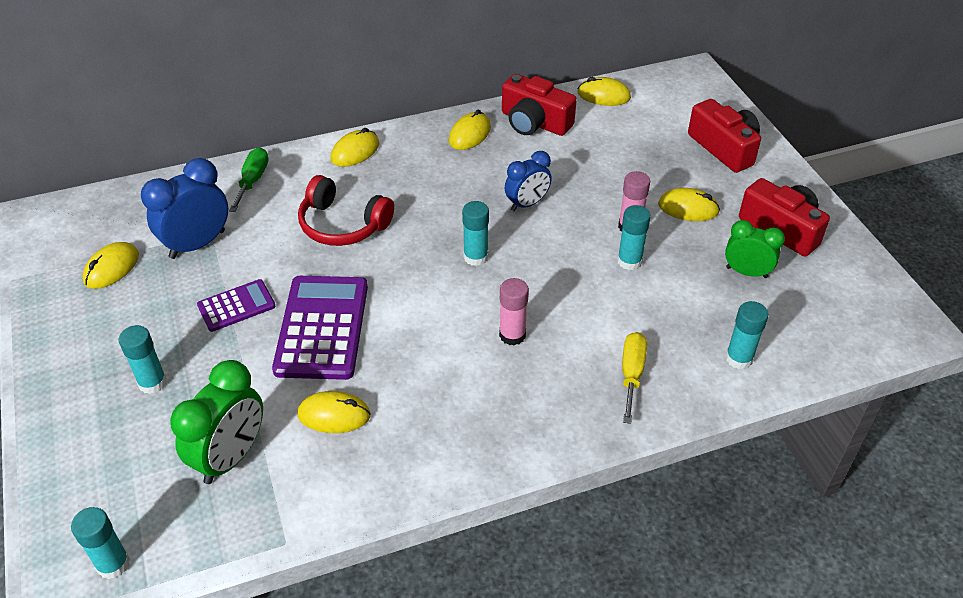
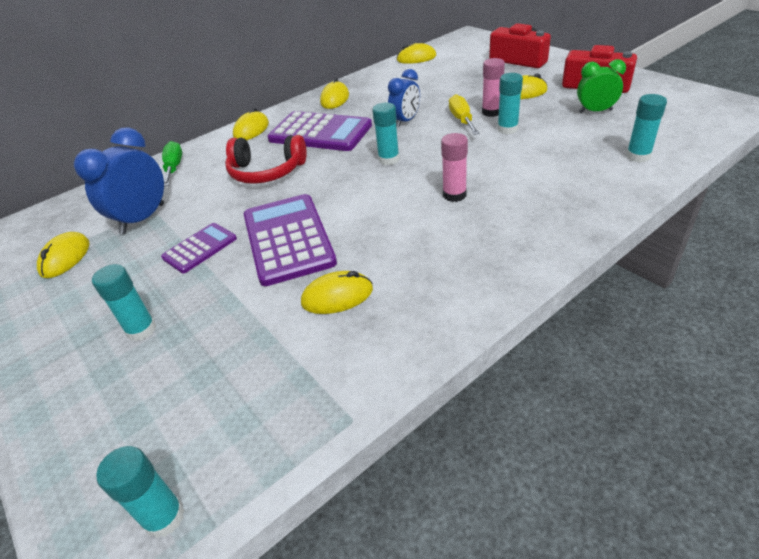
camera: 15 degrees left, 5 degrees down
green clock [170,360,263,484] -> none
red camera [502,74,577,136] -> none
yellow screwdriver [622,332,647,424] -> yellow screwdriver moved to [449,94,479,135]
none -> purple calculator [268,111,372,151]

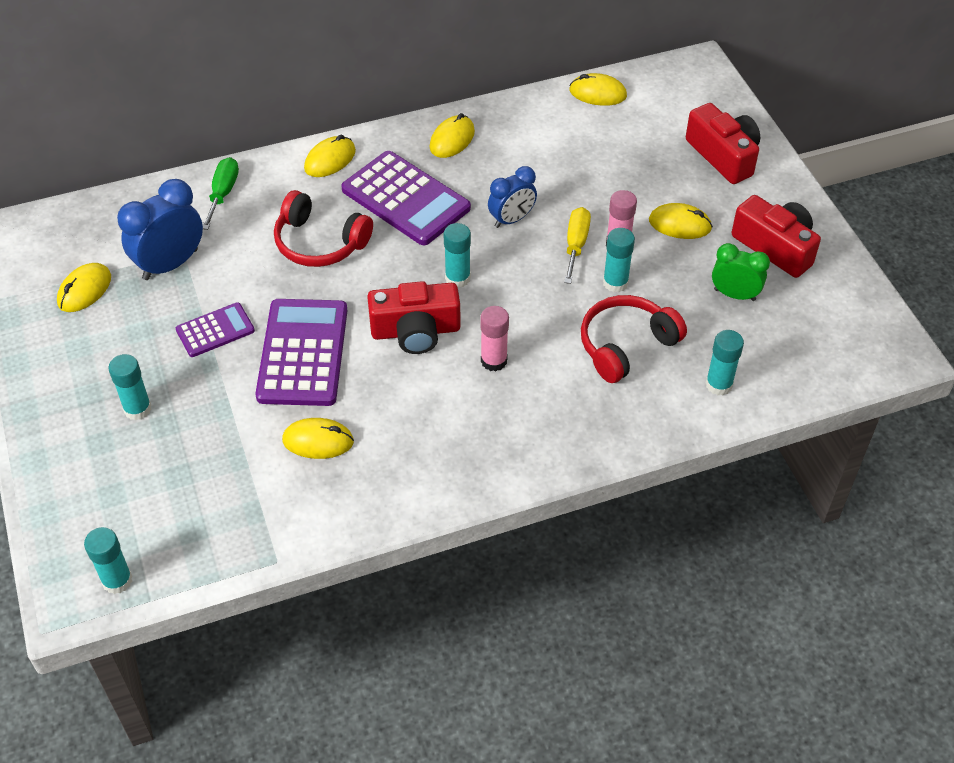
camera: 15 degrees right, 10 degrees up
none -> red camera [367,281,461,354]
none -> red headphones [581,295,687,383]

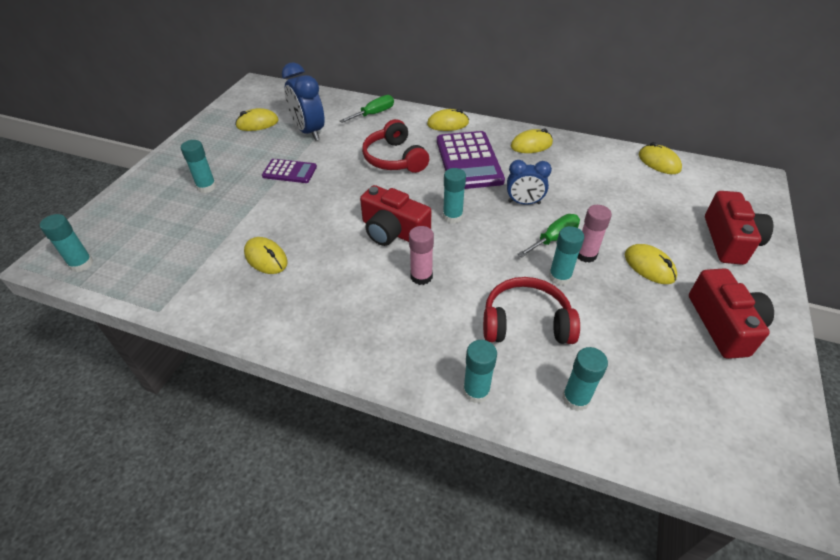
camera: 40 degrees right, 5 degrees down
blue clock [117,179,203,280] -> blue clock turned 120 degrees counterclockwise [282,62,325,141]
purple calculator [255,299,348,406] -> none
yellow screwdriver [564,207,591,284] -> green screwdriver [518,214,580,257]
green clock [712,243,770,301] -> none
none -> turquoise glue stick [463,340,497,403]

